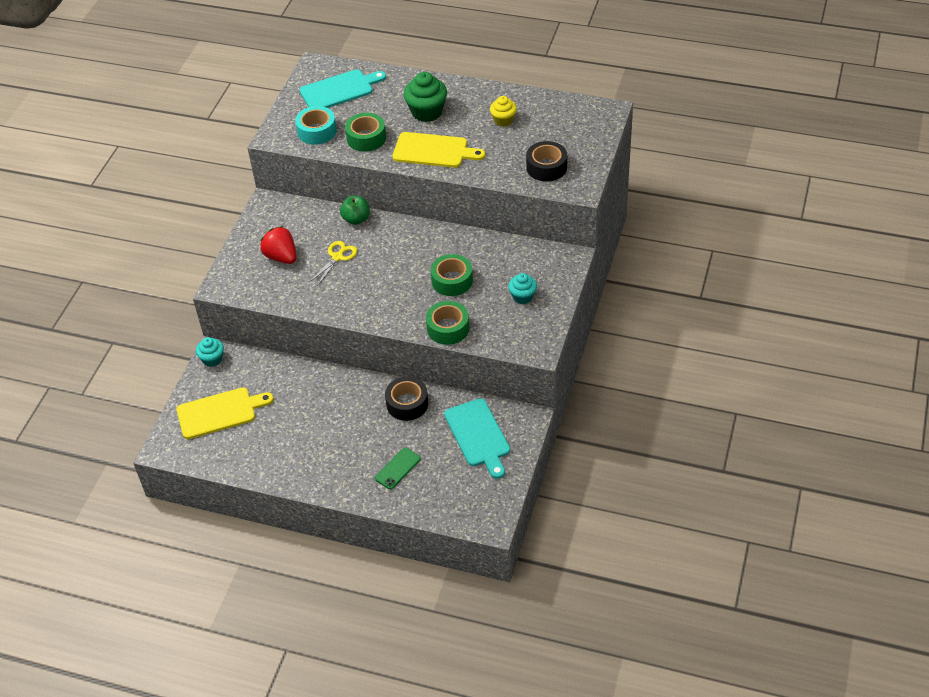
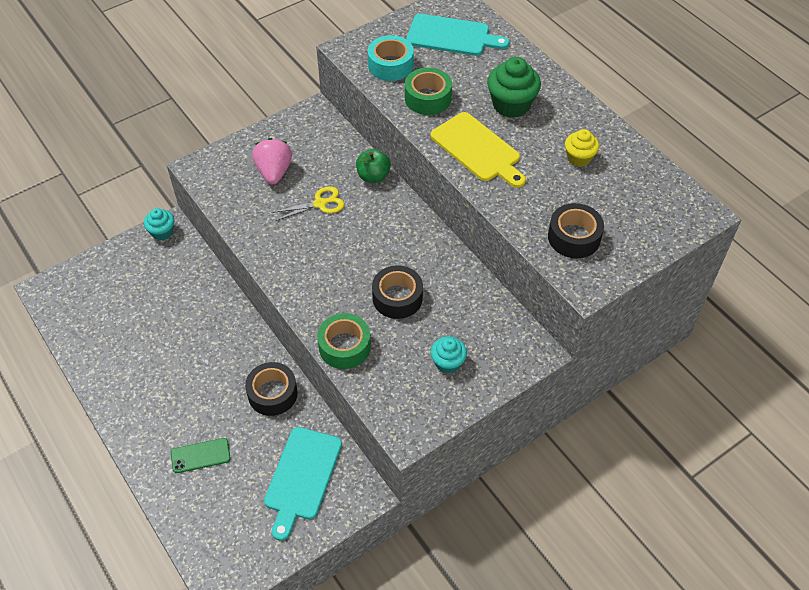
camera: 35 degrees right, 5 degrees up
yellow cutting board [177,387,274,439] -> none
red strawberry [260,226,296,264] -> pink strawberry [252,138,292,184]
green tape [431,254,473,296] -> black tape [372,265,423,319]

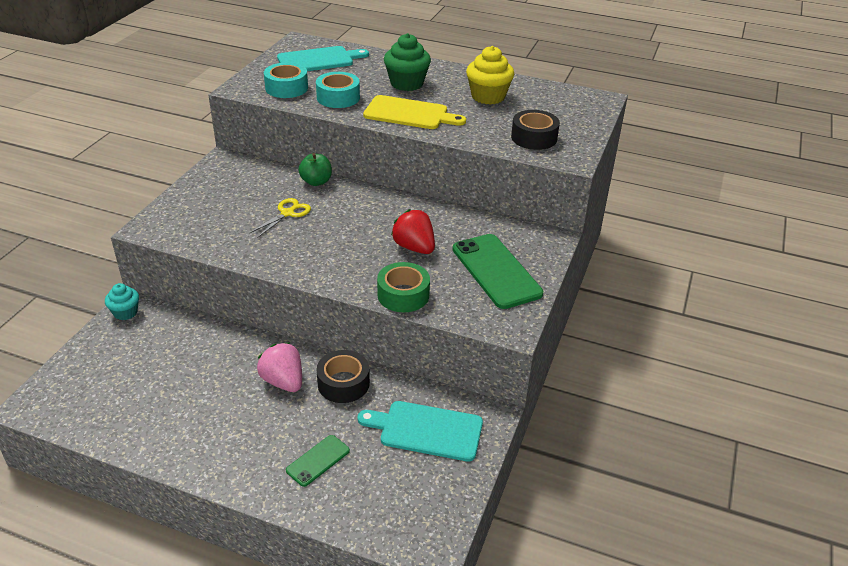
camera: 35 degrees left, 15 degrees down
pink strawberry [252,138,292,184] -> pink strawberry moved to [257,342,302,392]
turquoise cutting board [264,427,342,541] -> turquoise cutting board turned 120 degrees clockwise [357,401,483,462]
black tape [372,265,423,319] -> red strawberry [391,209,435,254]
green tape [405,68,452,115] -> turquoise tape [316,72,360,108]
turquoise cupcake [431,336,467,374] -> green phone [453,234,543,309]
yellow cupcake [565,129,599,167] -> yellow cupcake [466,46,514,105], size x1.63

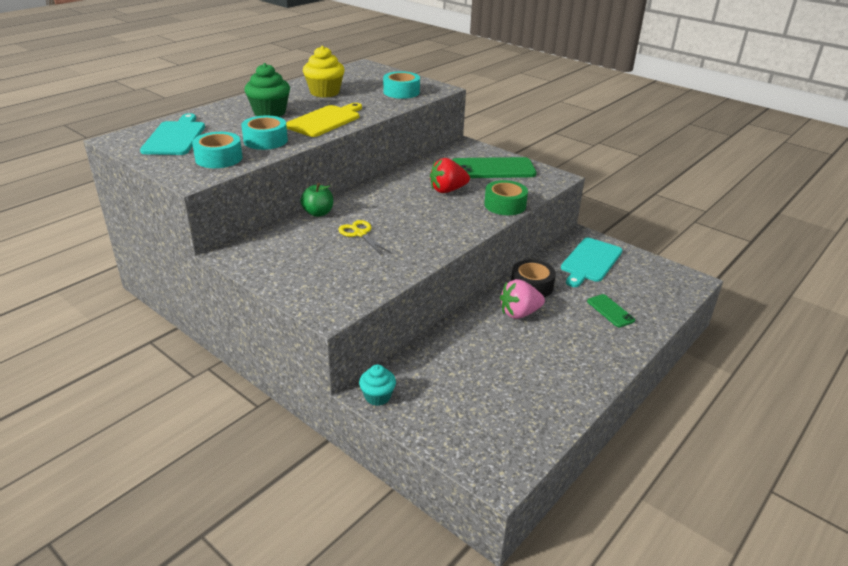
camera: 70 degrees left, 5 degrees down
black tape [511,110,560,150] -> turquoise tape [383,71,420,99]

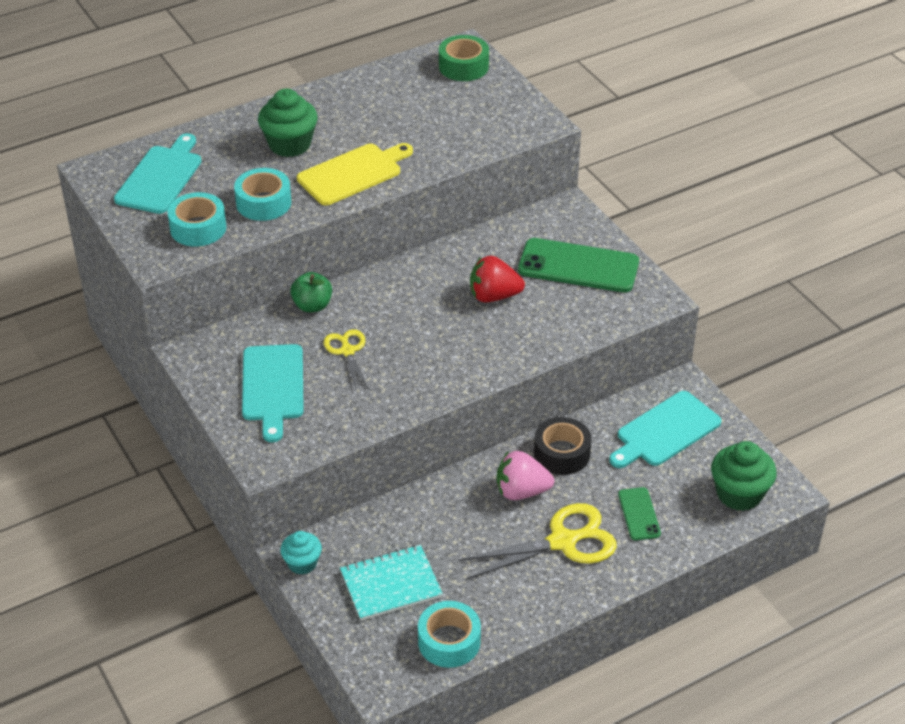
camera: 20 degrees right, 10 degrees up
yellow cupcake [303,46,345,98] -> none
turquoise tape [383,71,420,99] -> turquoise tape moved to [418,601,481,668]
green tape [484,180,528,215] -> green tape moved to [439,35,489,81]
none -> turquoise cutting board [242,344,304,442]
none -> turquoise notebook [340,545,443,621]
none -> yellow scissors [458,503,617,579]
none -> green cupcake [711,441,777,511]

